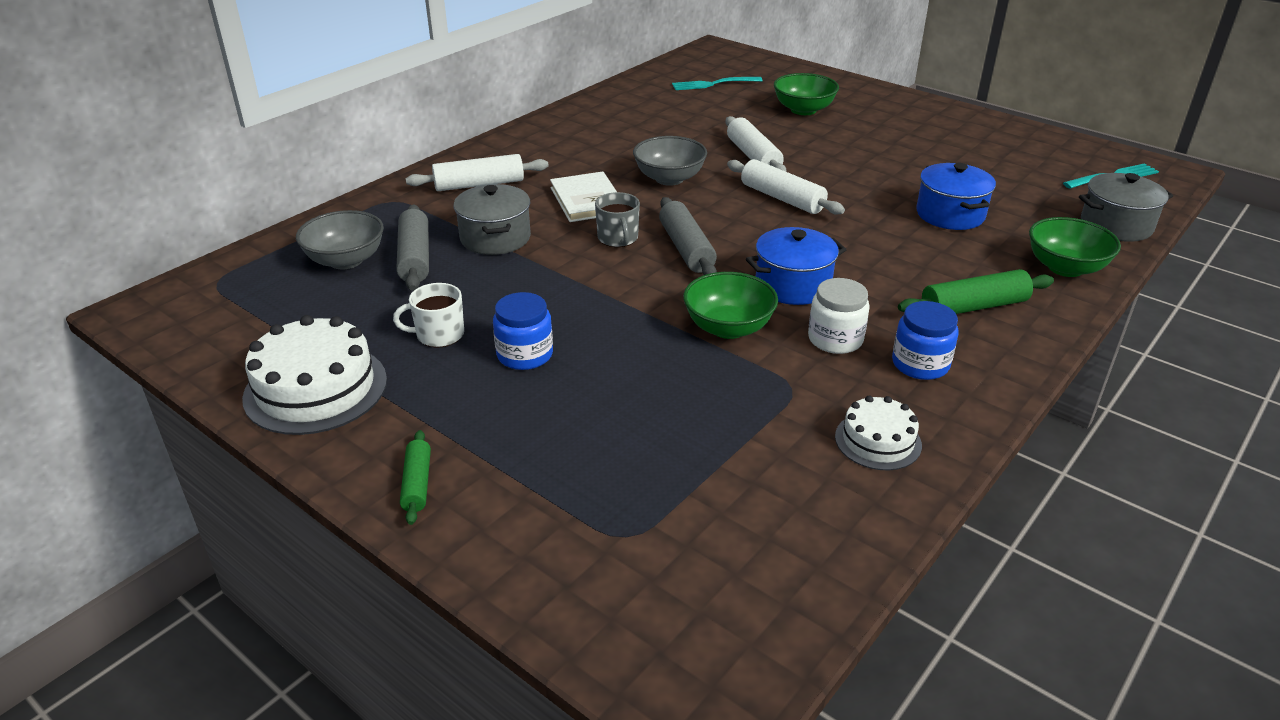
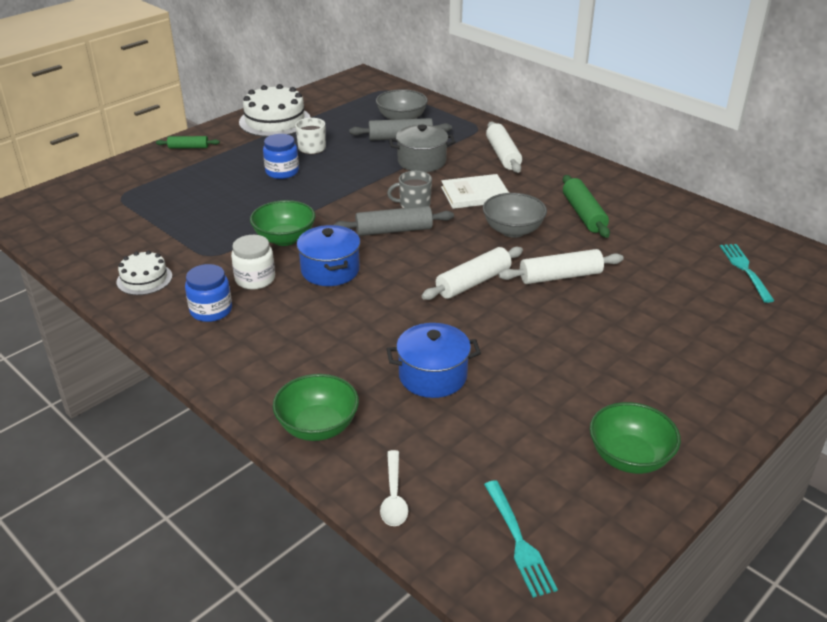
camera: 95 degrees right, 0 degrees up
green bowl [774,73,839,115] -> green bowl moved to [590,402,681,474]
green rolling pin [898,269,1054,314] -> green rolling pin moved to [563,175,610,238]
grey pot [1079,173,1173,242] -> white spoon [380,450,408,526]

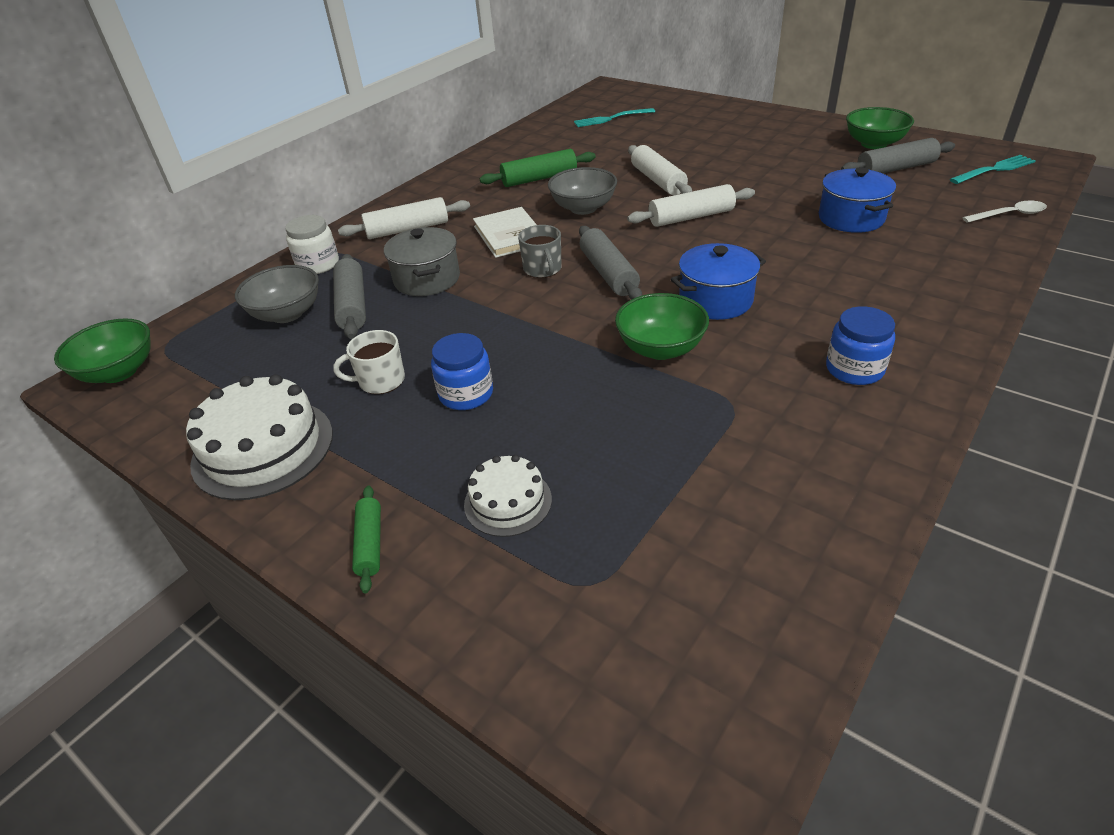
camera: 95 degrees left, 5 degrees up
white cake [117,250,172,295] -> white cake moved to [464,455,552,537]
white jar [231,235,275,290] -> white jar moved to [285,215,339,274]
green bowl [273,374,359,441] -> green bowl moved to [54,318,151,383]
white rolling pin [422,247,523,300] -> white rolling pin turned 60 degrees counterclockwise [627,184,755,227]
none -> grey rolling pin [841,138,955,173]

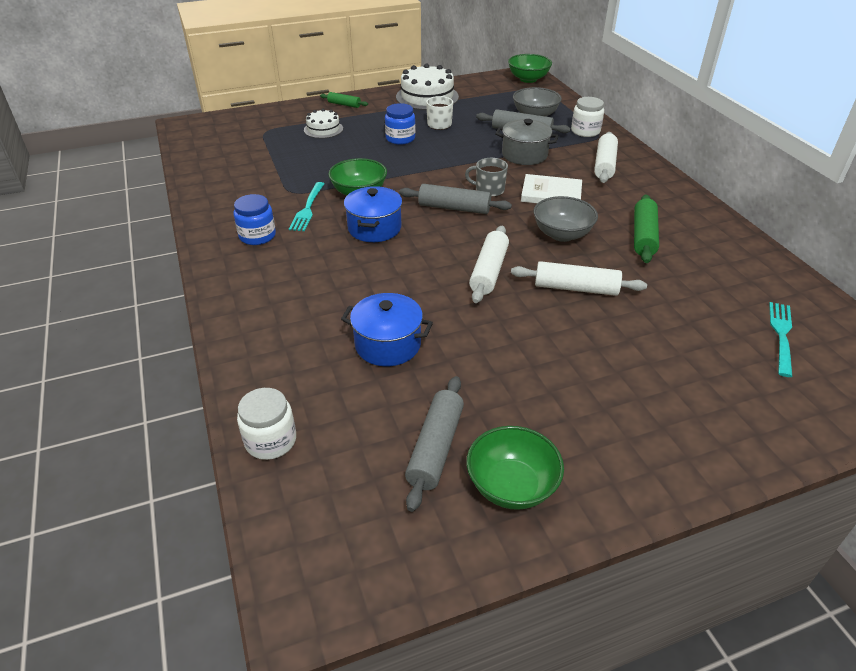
camera: 120 degrees right, 0 degrees up
turquoise fork [950,155,1036,184] -> turquoise fork moved to [289,182,324,231]
white spoon [963,201,1047,223] -> white jar [237,388,296,460]

